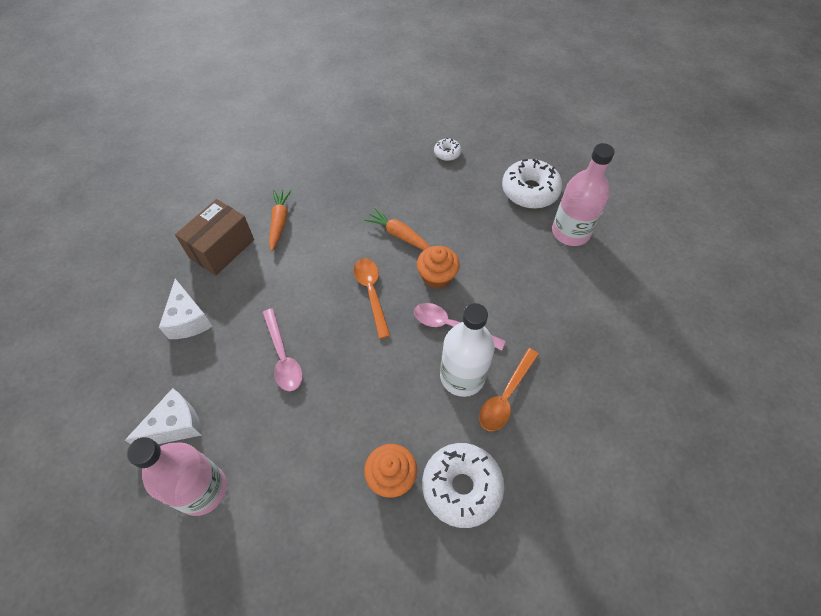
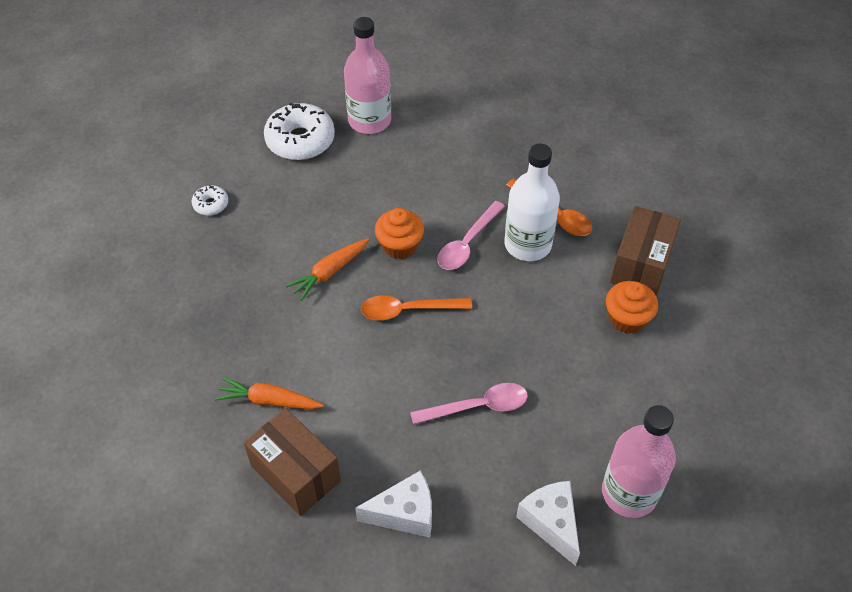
camera: 80 degrees left, 5 degrees down
white donut [422,443,504,528] -> brown box [610,206,681,296]

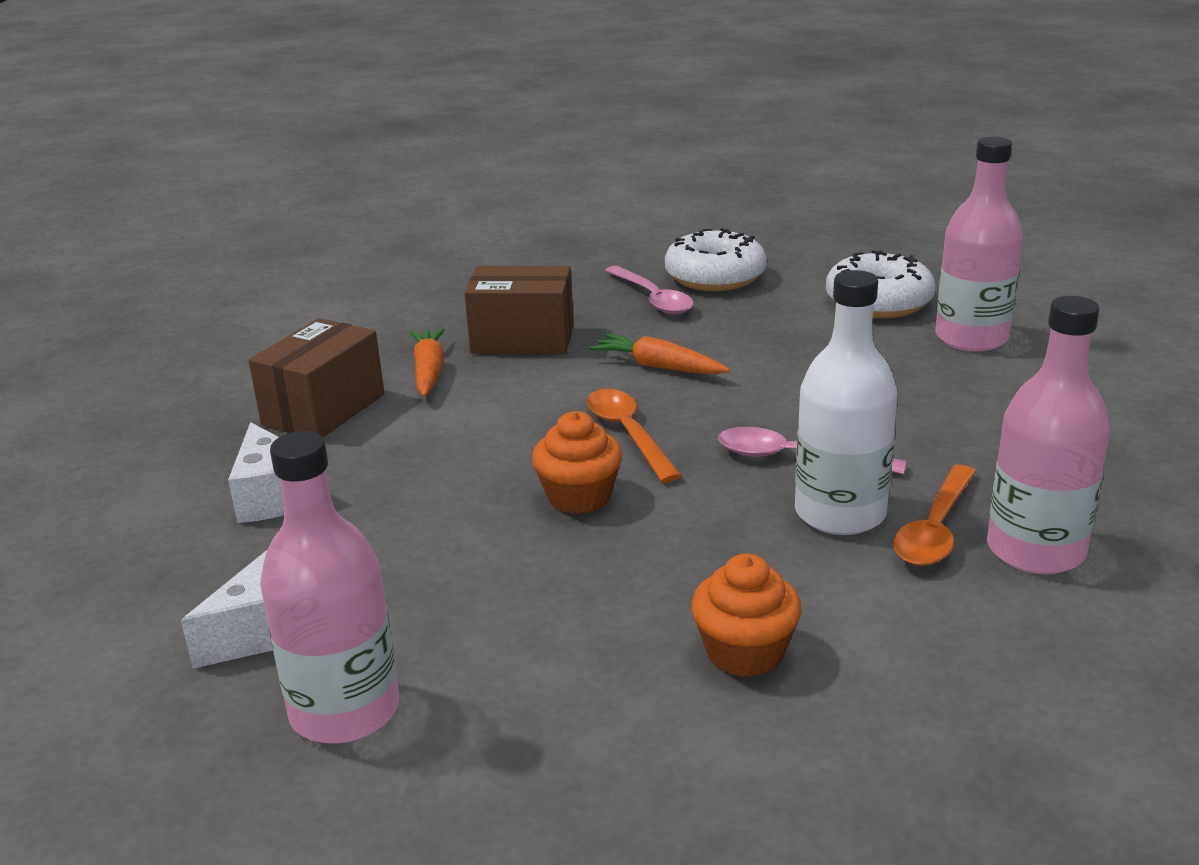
camera: 75 degrees right, 25 degrees down
white donut [192,185,228,216] -> white donut [665,228,767,291], size x2.04
orange cupcake [375,208,424,259] -> orange cupcake moved to [532,411,622,514]
pink spoon [410,383,528,425] -> pink spoon moved to [605,266,694,314]
brown box [610,206,681,296] -> brown box moved to [464,266,574,354]
none -> pink bottle [987,296,1110,574]

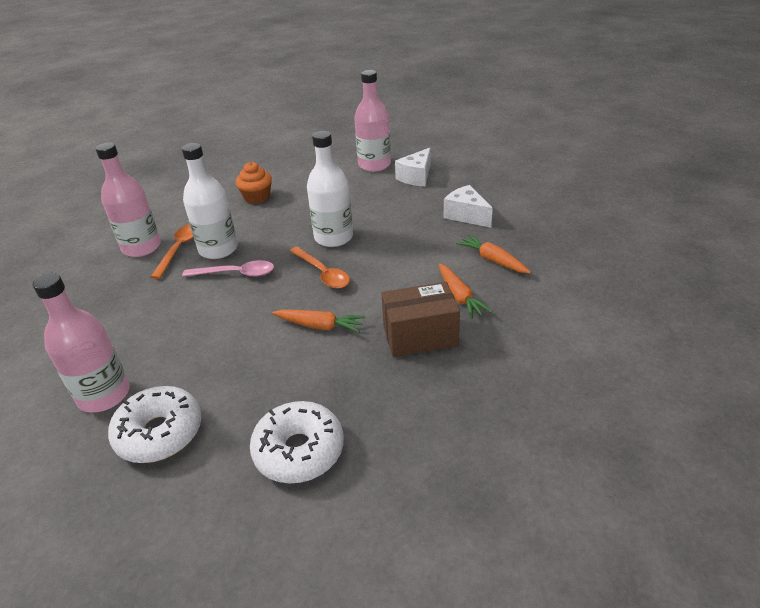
camera: 165 degrees right, 10 degrees up
brown box [249,318,384,437] -> orange carrot [456,234,531,274]
orange cupcake [532,411,622,514] -> white bottle [307,131,353,247]
pink spoon [605,266,694,314] -> none

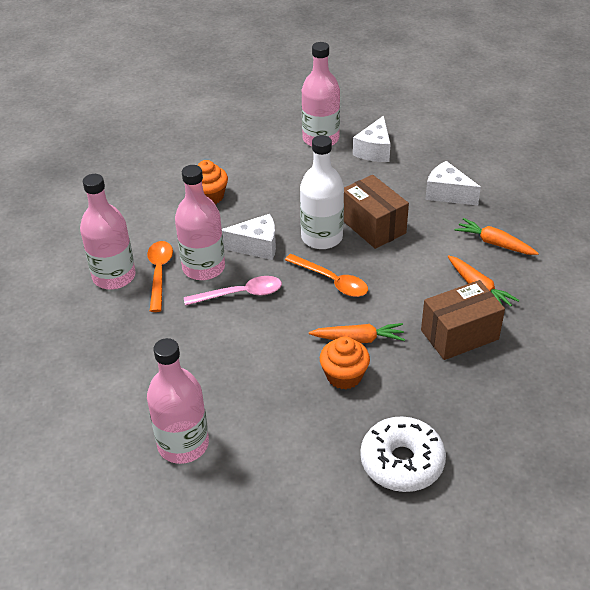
camera: 15 degrees left, 5 degrees up
white donut [108,386,202,463] -> none
white bottle [182,143,238,259] -> pink bottle [175,165,225,280]
none -> white cheese [222,214,276,260]
none -> orange cupcake [320,336,370,389]
none -> brown box [344,175,409,249]

